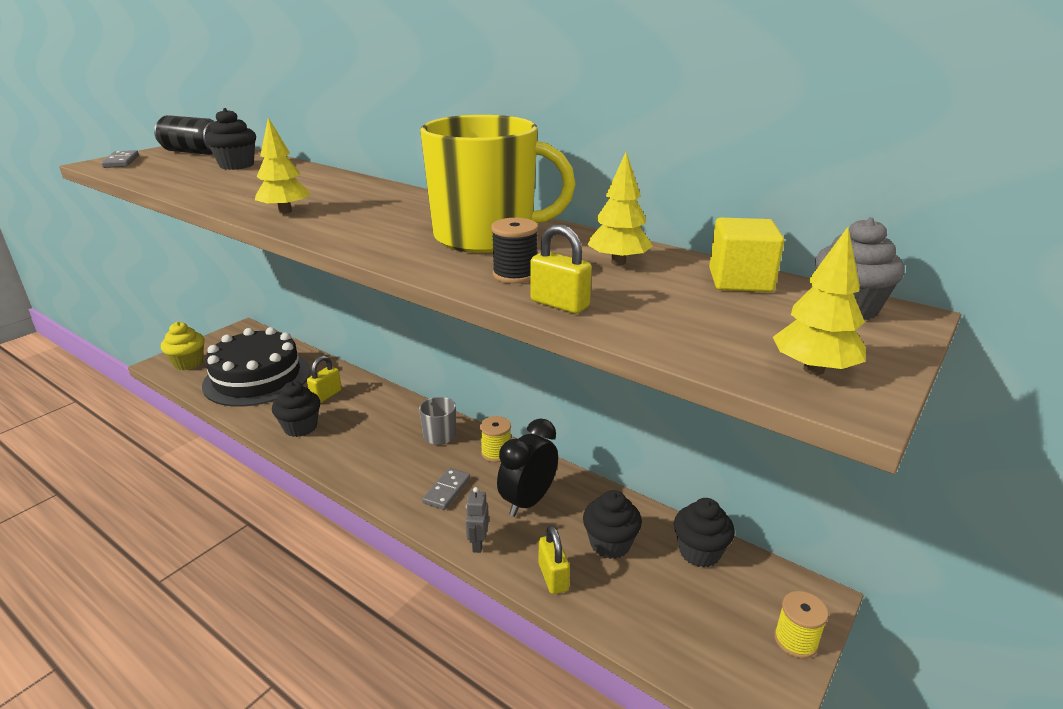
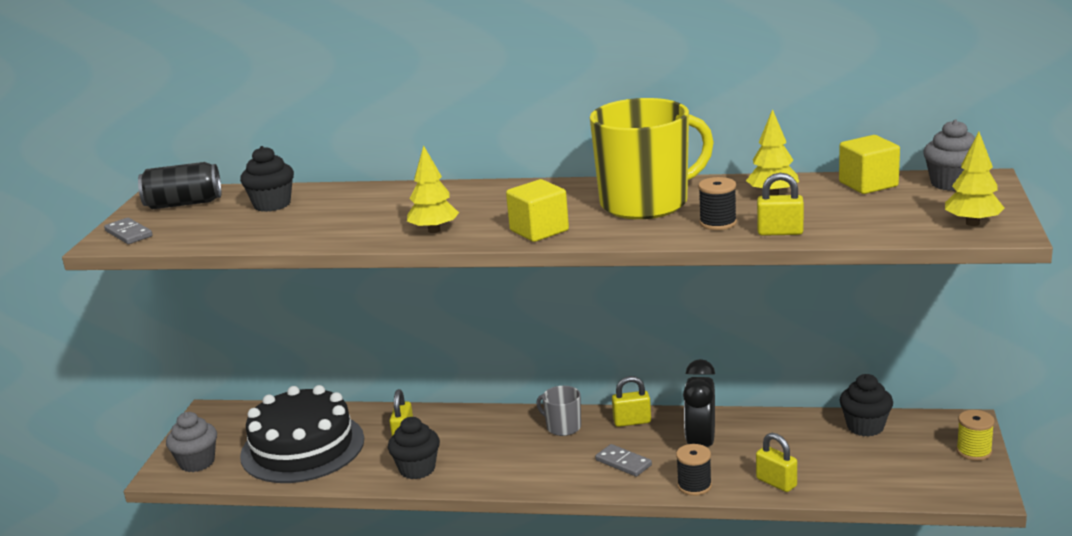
camera: 25 degrees left, 5 degrees down
yellow cupcake [161,322,205,370] -> grey cupcake [166,412,217,472]
grey domino [422,468,470,510] -> grey domino turned 45 degrees counterclockwise [595,444,652,477]
grey robot [466,487,489,553] -> black spool [676,444,712,496]
yellow spool [480,416,511,462] -> yellow padlock [612,376,651,427]
black cupcake [583,490,642,559] -> none
none -> yellow cube [506,179,569,242]

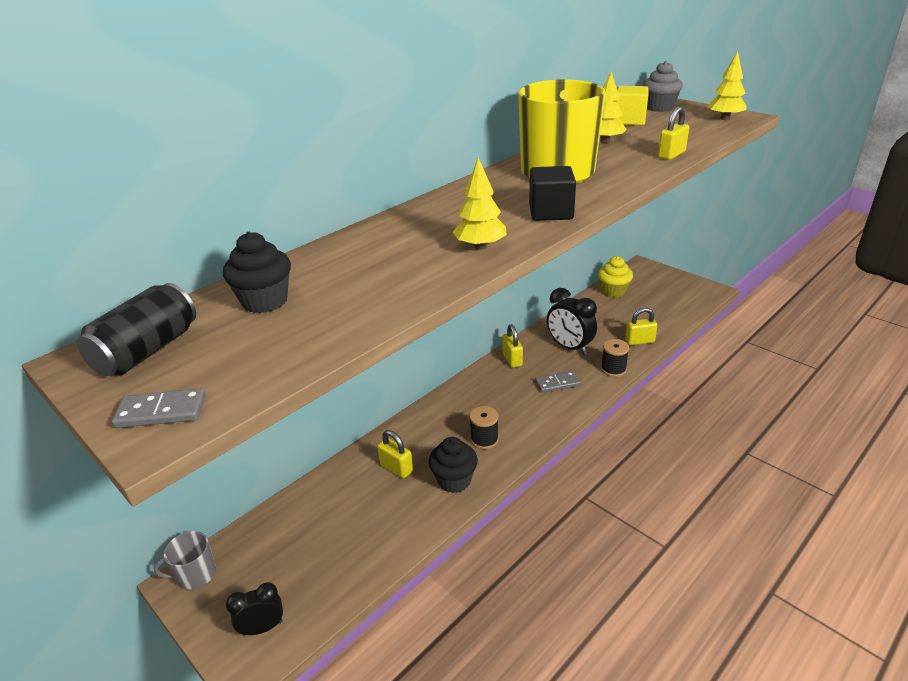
camera: 55 degrees left, 10 degrees up
grey cupcake [166,412,217,472] -> black clock [226,582,283,636]
black cake [240,385,364,483] -> none
yellow cube [506,179,569,242] -> black cube [529,166,576,221]
grey mug [536,386,581,436] -> grey mug moved to [154,531,216,590]
yellow padlock [612,376,651,427] -> yellow padlock turned 45 degrees counterclockwise [502,324,523,368]
black spool [698,177,737,230] -> black spool moved to [469,406,499,449]
black cupcake [840,374,893,437] -> yellow cupcake [598,256,633,298]
yellow spool [956,410,995,461] -> none

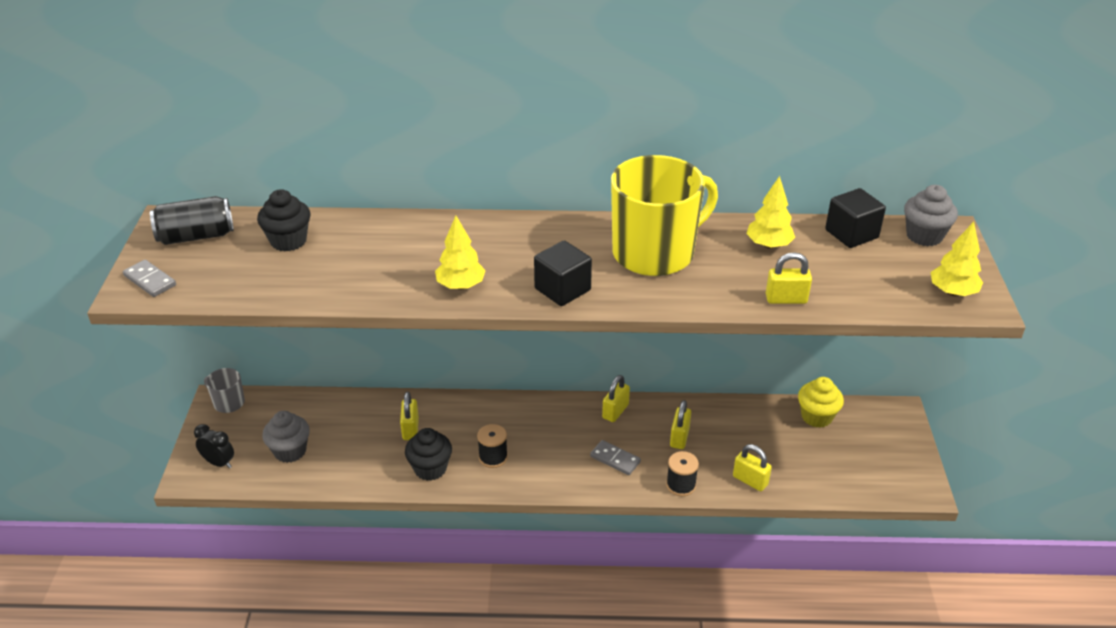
camera: 45 degrees right, 5 degrees up
black clock [547,288,597,355] -> yellow padlock [670,400,691,449]
yellow cube [617,86,649,125] -> black cube [825,188,886,248]
none -> grey cupcake [262,411,310,463]

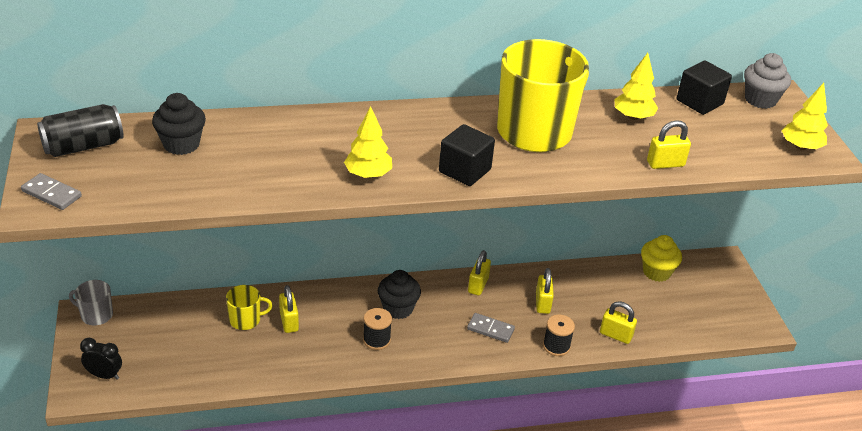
camera: 15 degrees left, 0 degrees up
grey cupcake [262,411,310,463] -> none
black cupcake [405,428,452,481] -> black cupcake moved to [378,270,421,319]
none -> yellow mug [226,285,273,330]

